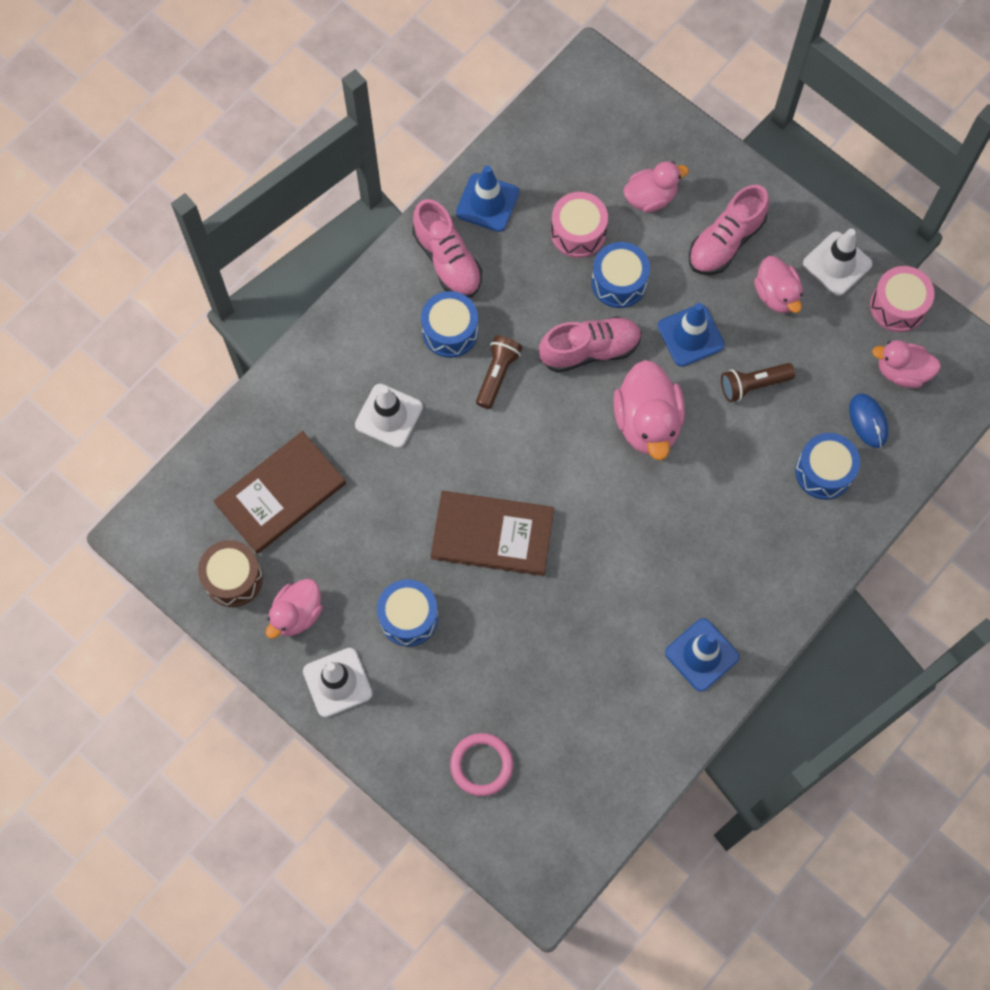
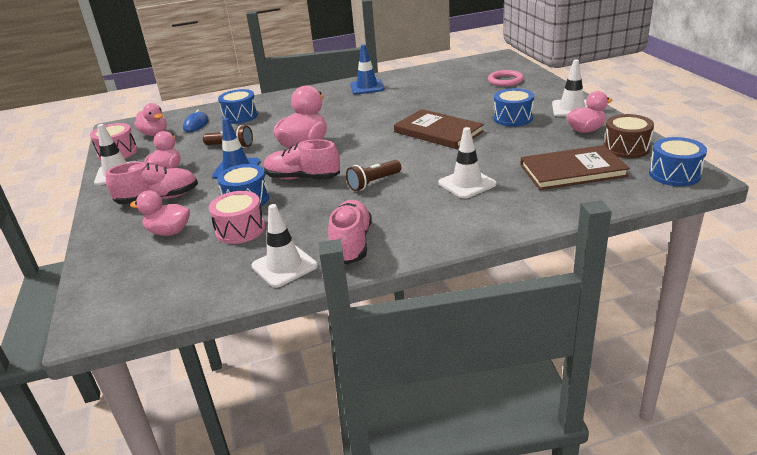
camera: 145 degrees left, 40 degrees down
blue drum [421,291,479,358] -> blue drum moved to [649,137,707,186]
blue traffic cone [456,166,519,232] -> white traffic cone [251,204,318,288]

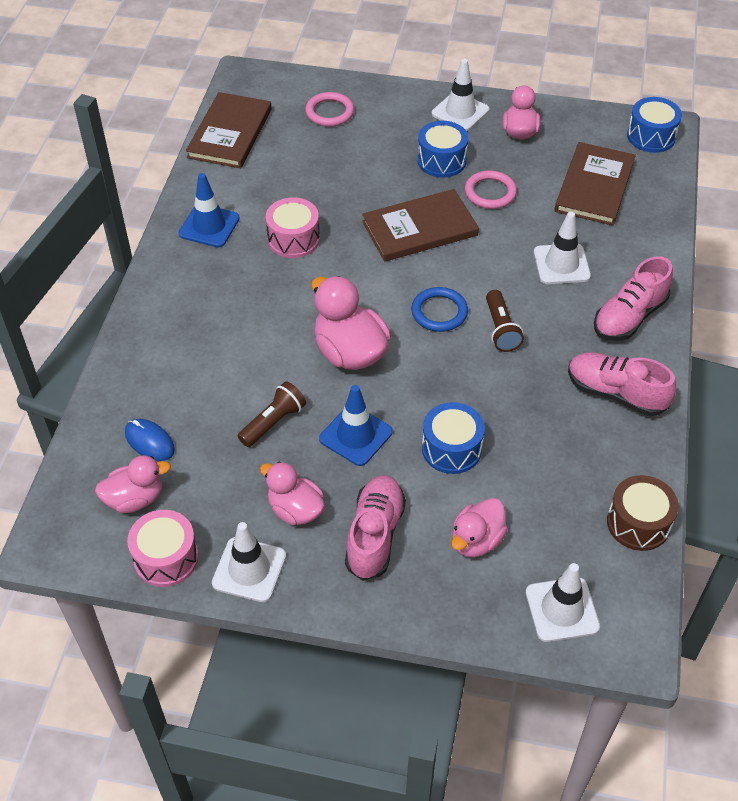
camera: 65 degrees left, 20 degrees up
pink drum [209,191,265,244] -> pink drum moved to [266,197,320,258]
blue drum [218,89,258,124] -> none
white traffic cone [251,204,318,288] -> white traffic cone moved to [526,563,600,642]
pink shoe [264,139,340,180] -> pink shoe moved to [594,256,673,341]
brown drum [604,114,654,158] -> brown drum moved to [607,475,679,551]
none -> brown book [186,92,272,168]
none -> blue ring [411,287,468,332]
none -> pink ring [465,171,517,209]

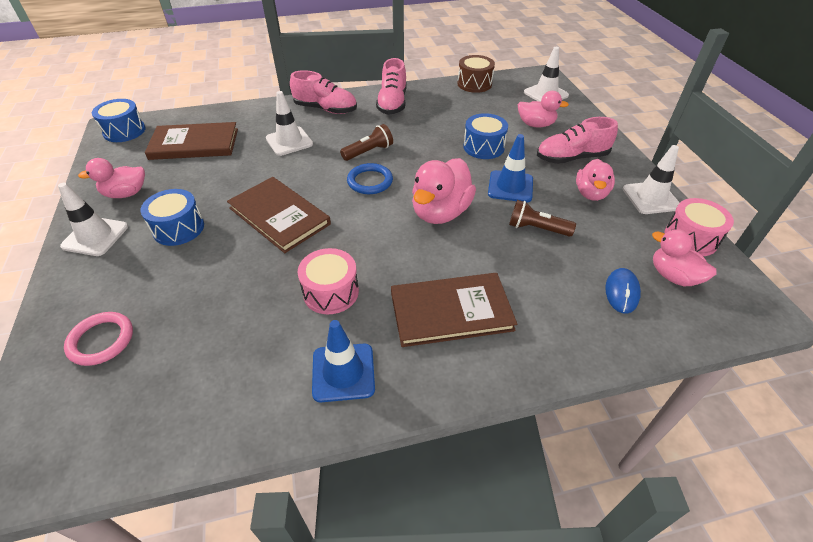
camera: 115 degrees left, 5 degrees down
brown book [186,92,272,168] -> brown book moved to [391,273,517,347]
pink ring [465,171,517,209] -> none

